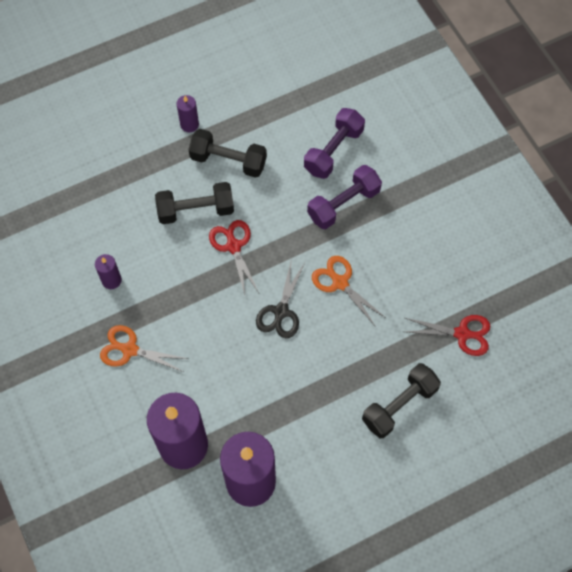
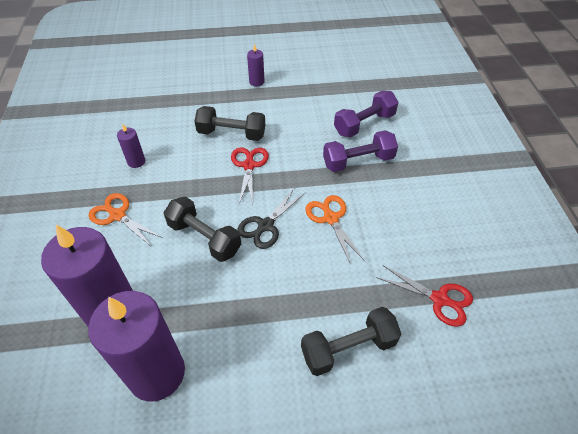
camera: 20 degrees right, 15 degrees down
black dumbbell [189,129,267,178] -> black dumbbell moved to [163,196,241,262]

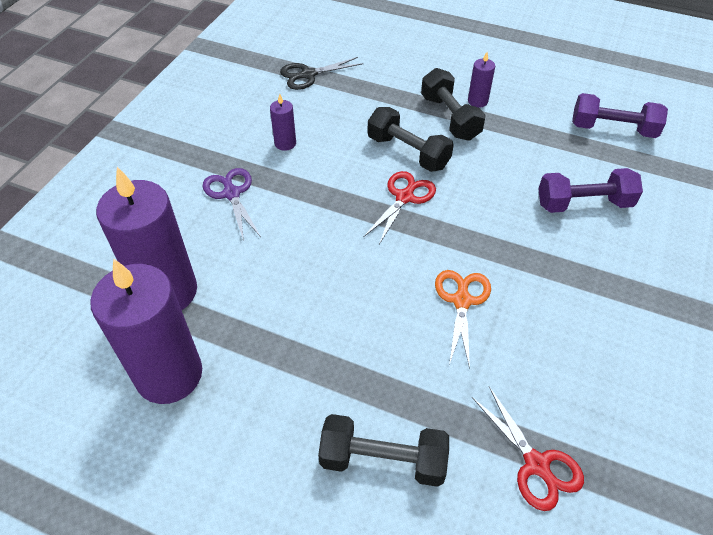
camera: 30 degrees right, 0 degrees up
orange scissors [89,193,163,247] -> purple scissors [202,168,261,241]
black dumbbell [163,196,241,262] -> black dumbbell moved to [421,68,486,141]
black scissors [237,187,306,249] -> black scissors moved to [280,57,363,90]
purple dumbbell [323,130,398,172] -> purple dumbbell moved to [572,93,668,138]

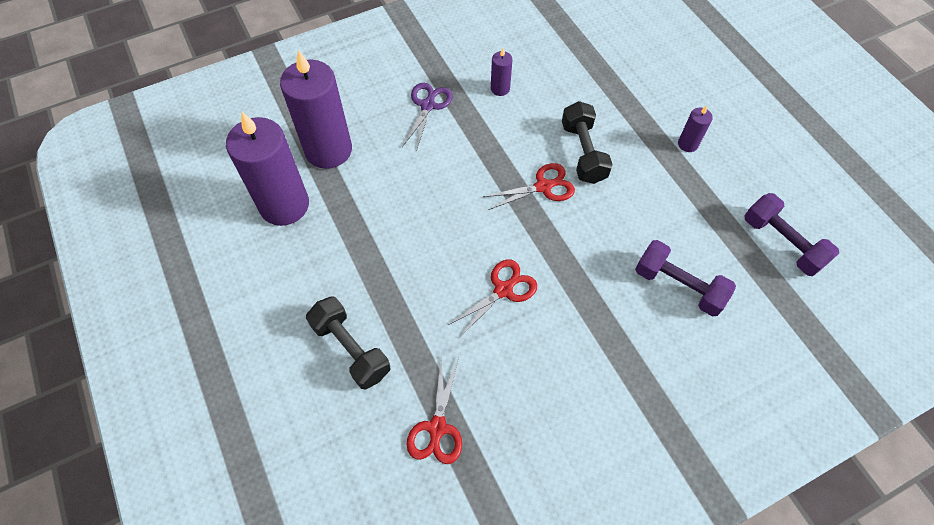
camera: 40 degrees right, 10 degrees up
black scissors [280,57,363,90] -> none
black dumbbell [421,68,486,141] -> none
orange scissors [435,270,491,369] -> red scissors [447,260,537,338]

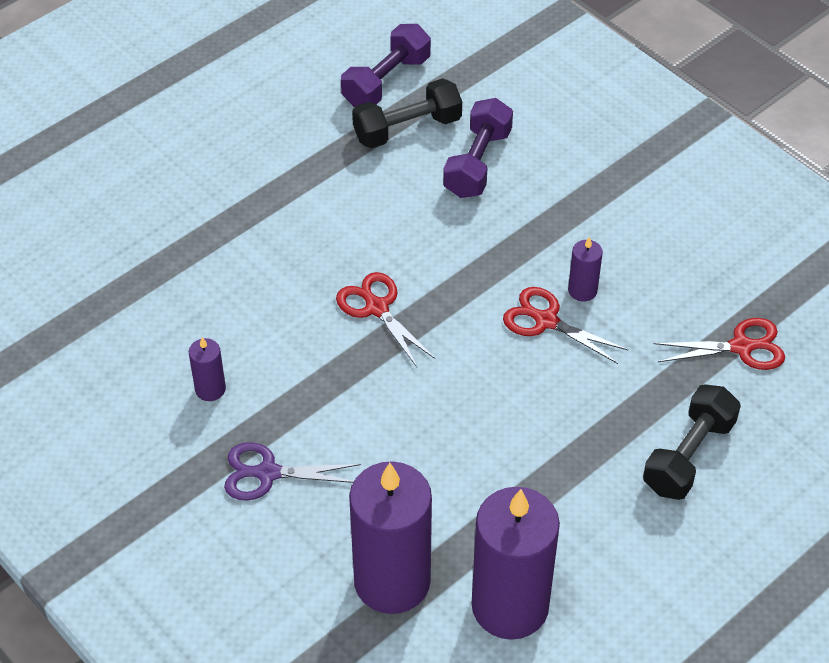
camera: 105 degrees left, 10 degrees down
black dumbbell [562,101,613,184] -> black dumbbell moved to [352,78,462,148]
purple candle [678,105,713,152] -> purple candle moved to [568,237,603,302]

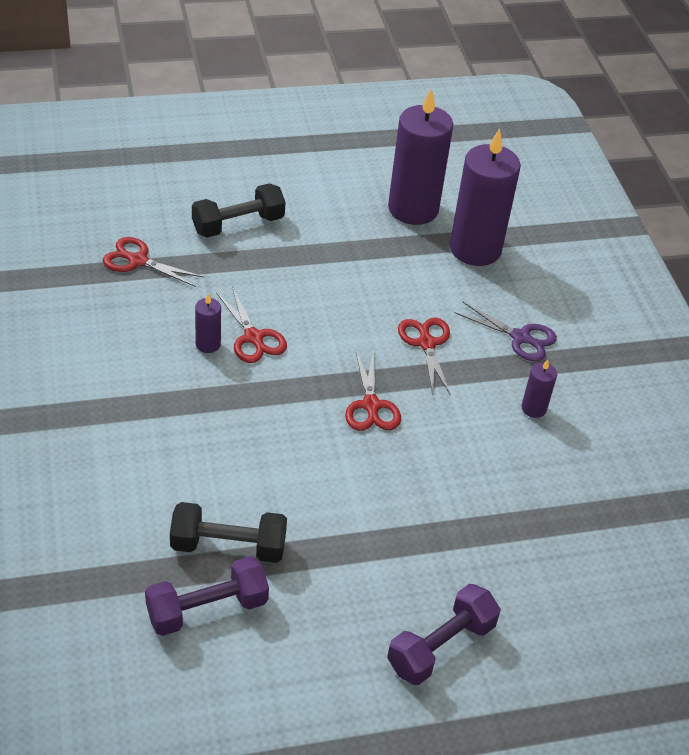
camera: 155 degrees left, 5 degrees down
purple dumbbell [443,98,513,198] -> purple dumbbell moved to [387,584,501,685]
none -> red scissors [398,318,451,396]

